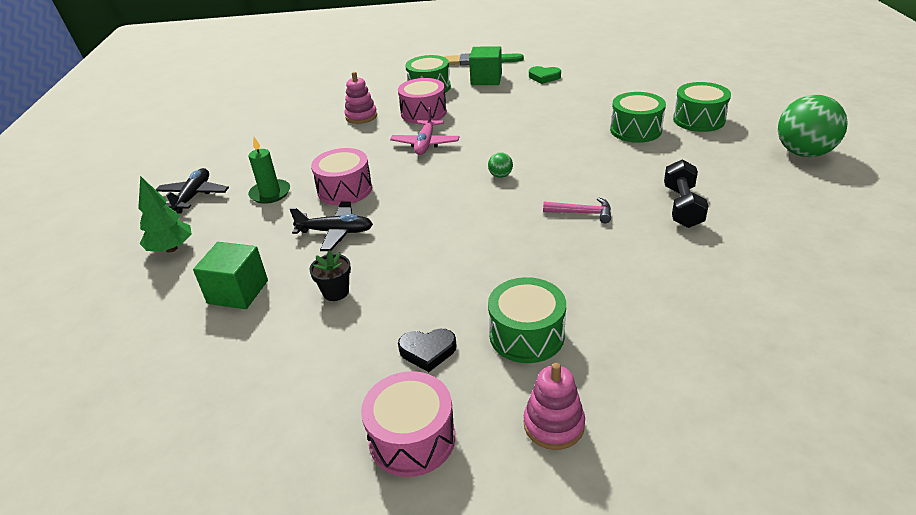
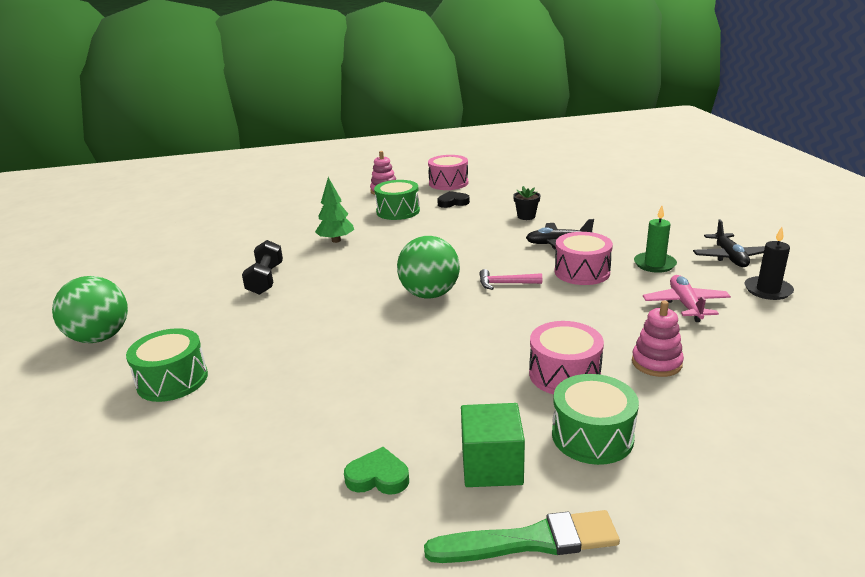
camera: 170 degrees right, 10 degrees down
green tree [138,176,192,253] -> green tree moved to [315,177,354,243]
green cube [193,242,268,309] -> none
pink plane [390,107,460,155] -> pink plane moved to [643,275,731,322]
green ball [488,152,513,178] -> green ball [397,236,460,299], size x2.39
pink hammer [543,197,611,223] -> pink hammer moved to [479,269,542,290]
green drum [610,92,666,143] -> none
none -> black candle [745,227,794,300]

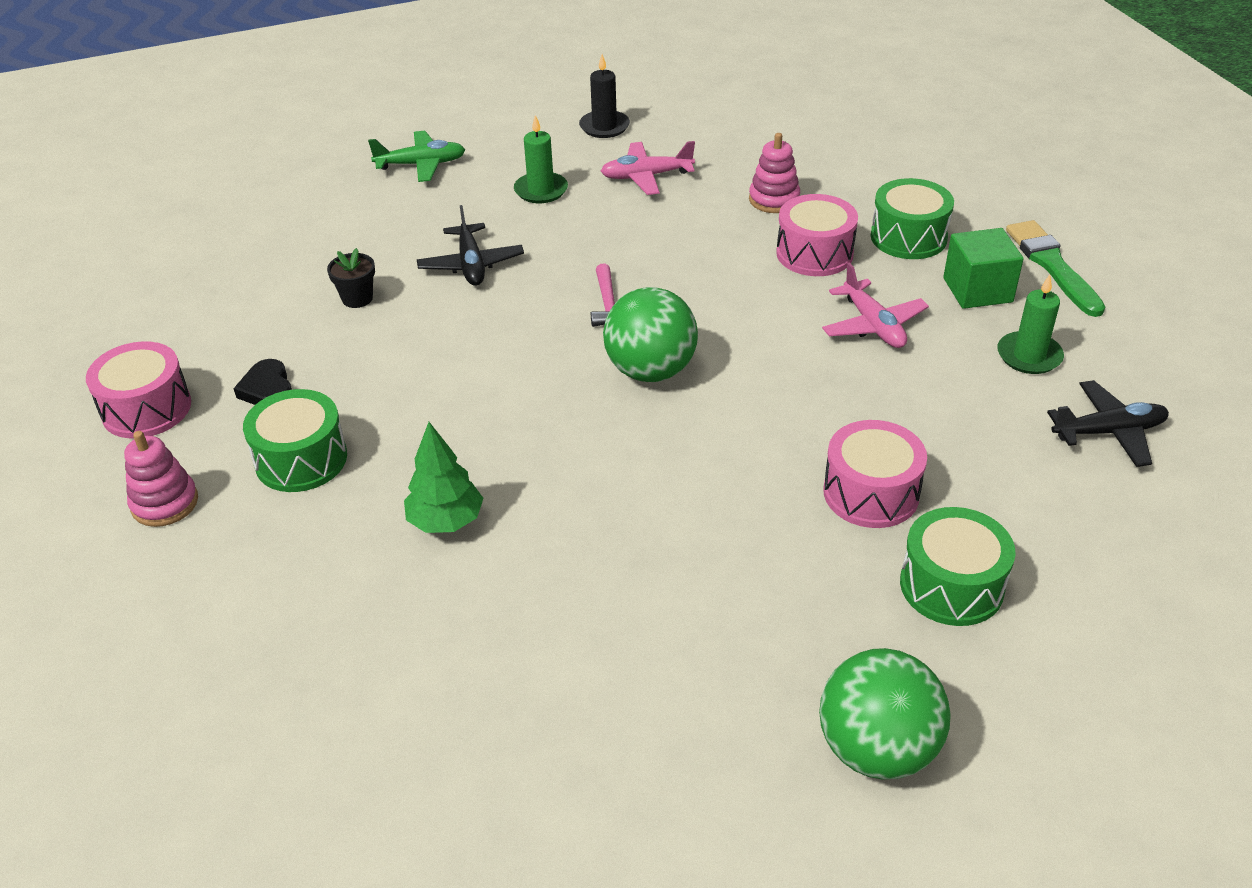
camera: 100 degrees left, 15 degrees up
black dumbbell [242,240,283,295] -> none
green heart [344,447,409,495] -> green candle [998,275,1064,374]
pink drum [554,232,613,285] -> pink drum moved to [823,420,927,528]
black plane [693,219,765,267] -> black plane moved to [1047,380,1169,467]
none -> green plane [368,131,465,182]
none -> pink plane [822,262,929,348]

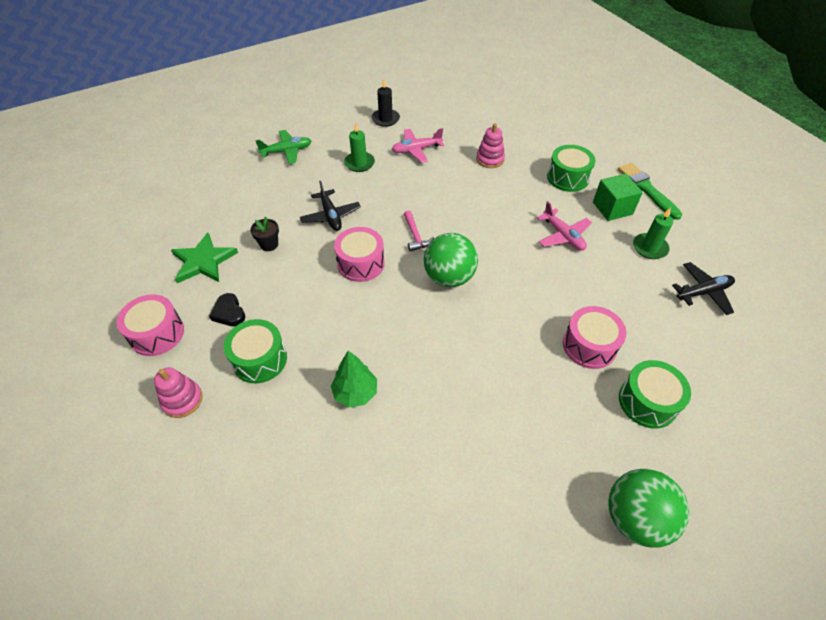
camera: 10 degrees left, 10 degrees up
pink drum [776,194,858,276] -> pink drum moved to [334,227,385,282]
none -> green star [171,233,238,283]

